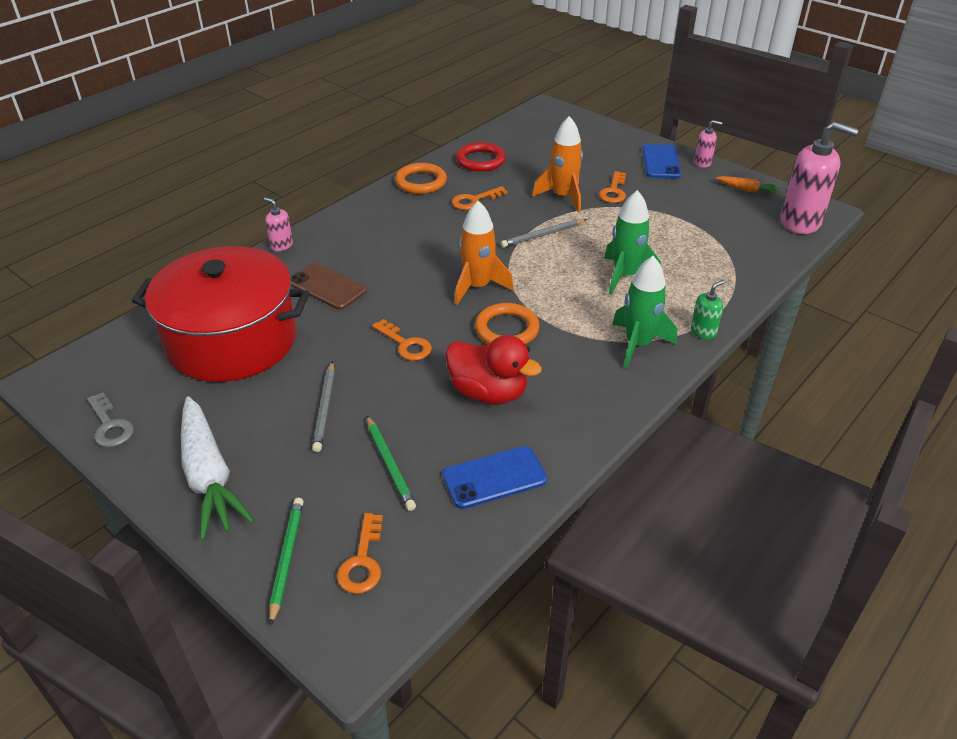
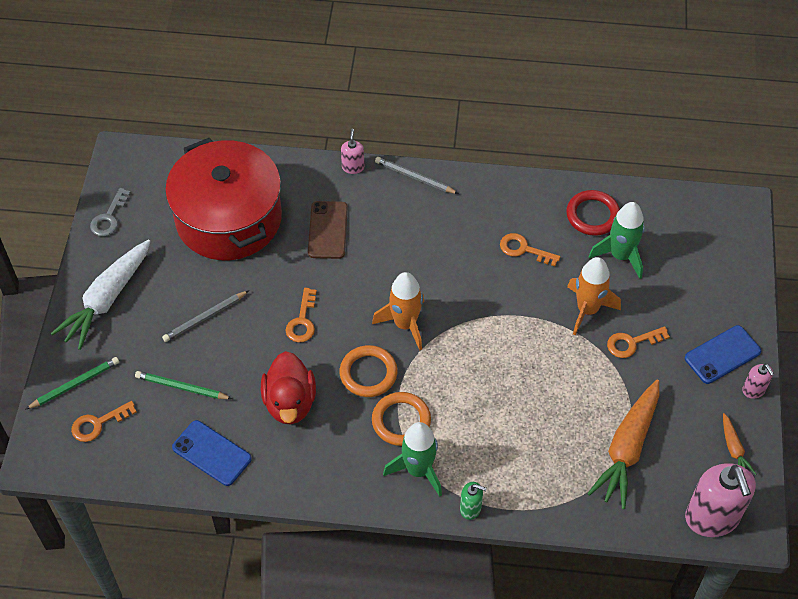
camera: 55 degrees right, 15 degrees up
green pencil [367,416,416,511] -> green pencil turned 75 degrees clockwise [135,371,232,399]
orange ring [395,163,447,194] -> orange ring moved to [372,392,431,446]
grey pencil [501,219,587,248] -> grey pencil moved to [375,157,459,194]
green rocket [604,190,661,295] -> green rocket moved to [589,202,645,279]
none -> orange carrot [587,380,659,509]

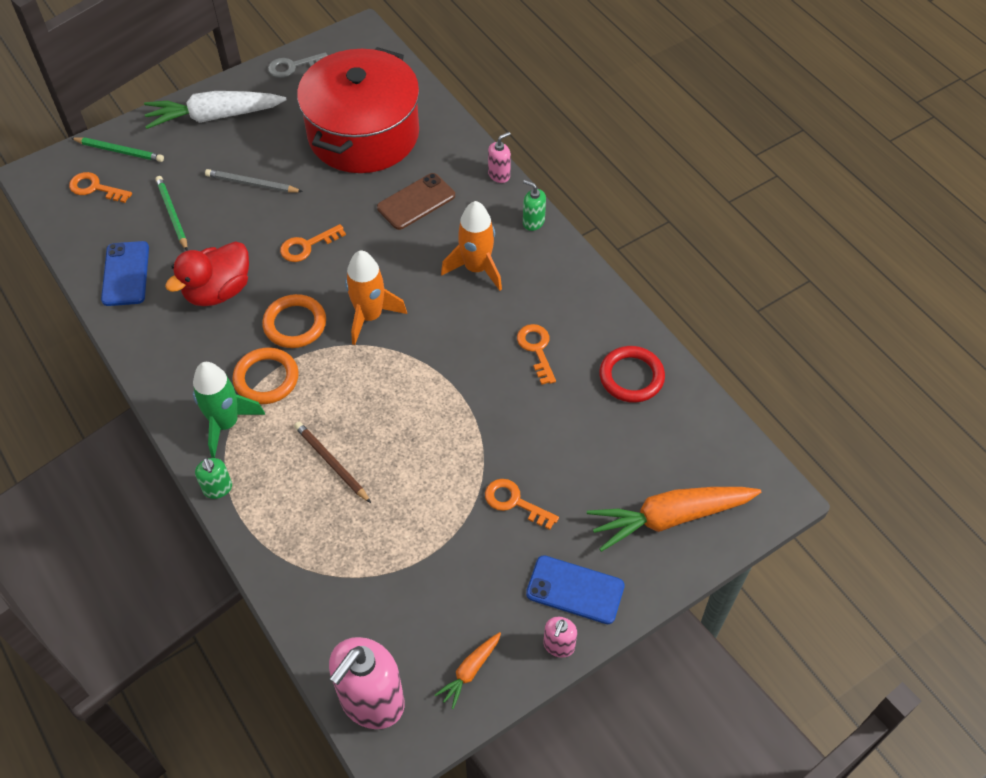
camera: 50 degrees right, 0 degrees up
grey pencil [375,157,459,194] -> green soap dispenser [523,180,546,231]
orange rocket [567,257,621,335] -> orange rocket moved to [441,201,502,291]
orange carrot [587,380,659,509] -> orange carrot moved to [587,487,761,552]
green rocket [589,202,645,279] -> none
none -> brown pencil [294,422,371,503]

